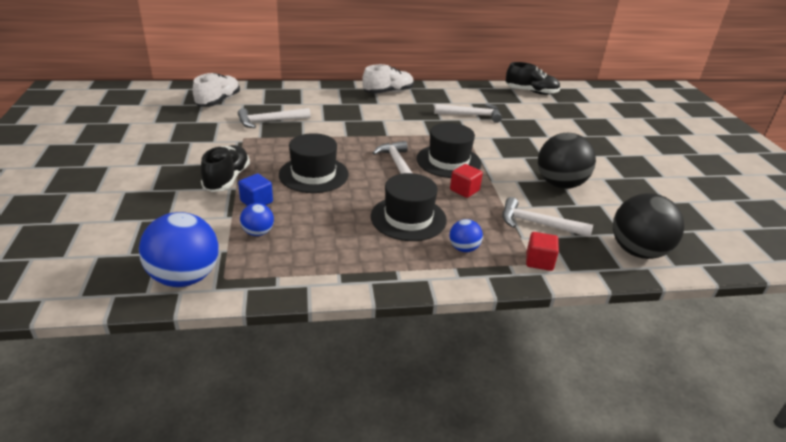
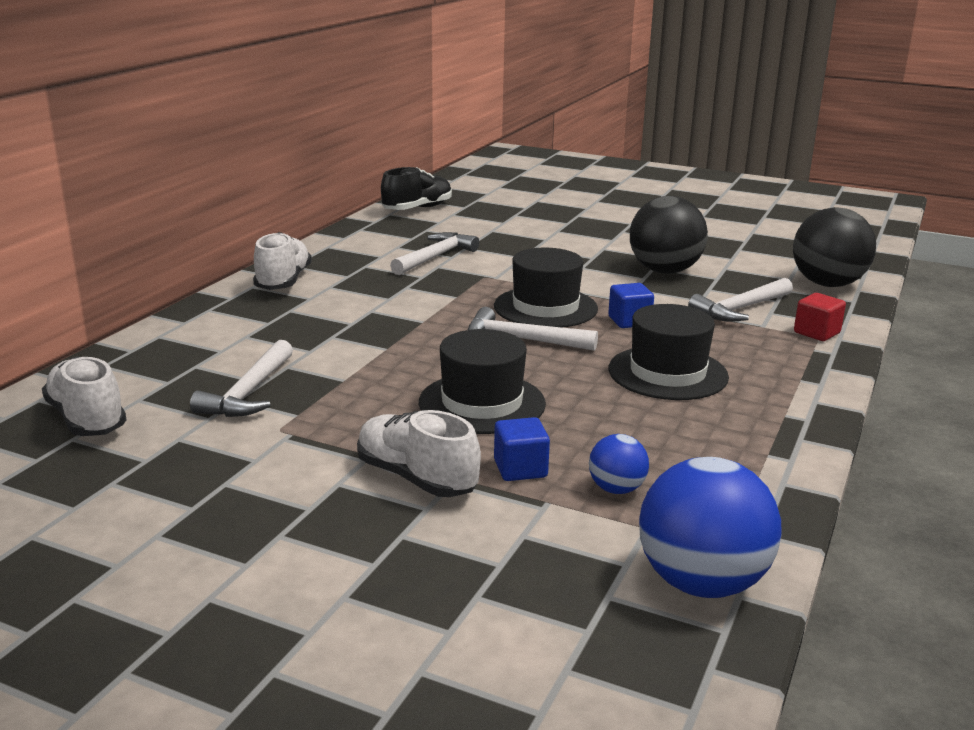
camera: 55 degrees left, 10 degrees down
black shoe [200,145,250,192] -> white shoe [357,410,481,497]
red cube [450,164,483,198] -> blue cube [608,283,654,328]
blue ball [450,219,483,252] -> none

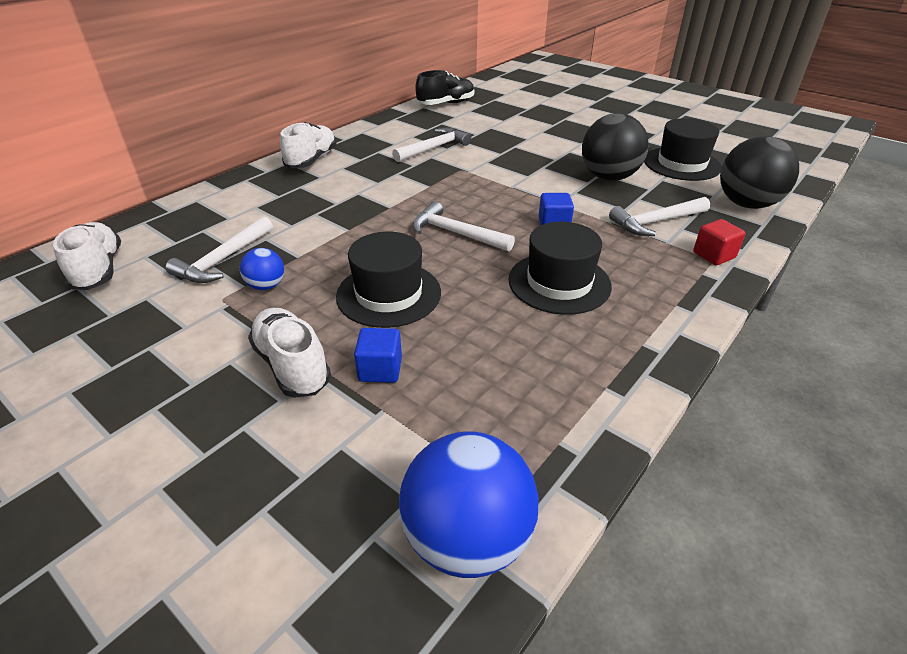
camera: 15 degrees right, 15 degrees up
black hat [494,248,598,327] -> black hat moved to [644,118,722,181]
blue ball [589,434,649,494] -> blue ball moved to [240,248,284,290]

